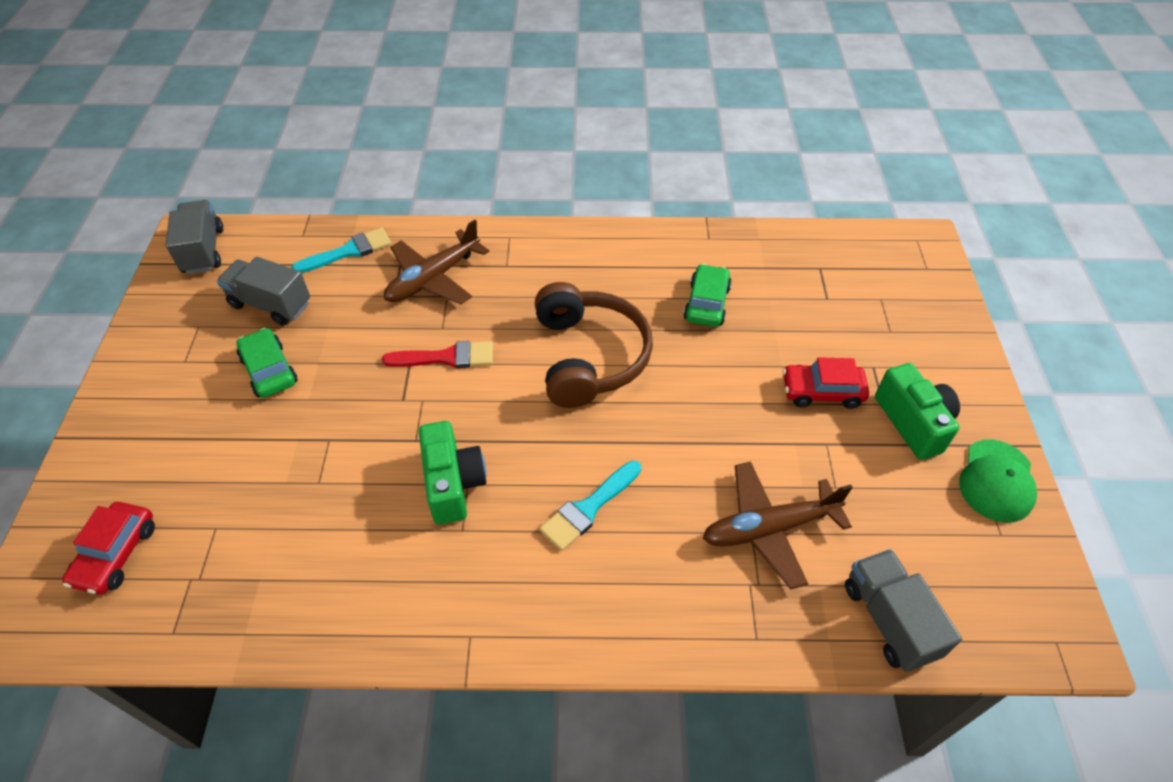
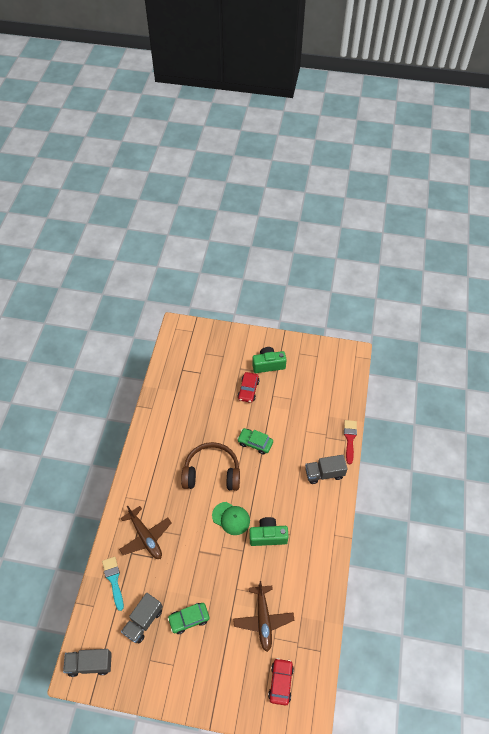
camera: 80 degrees left, 5 degrees up
red car [62,502,155,595] -> red car turned 105 degrees counterclockwise [268,658,294,706]
red brush [382,341,493,368] -> red brush moved to [344,420,357,464]
turquoise brush [539,460,641,551] -> none
green car [683,264,732,327] -> green car moved to [237,428,273,455]
brown plane [703,461,853,589] -> brown plane moved to [233,581,294,652]
grey truck [845,549,962,672] -> grey truck moved to [305,455,347,484]
green cap [959,439,1037,523] -> green cap moved to [212,502,250,535]

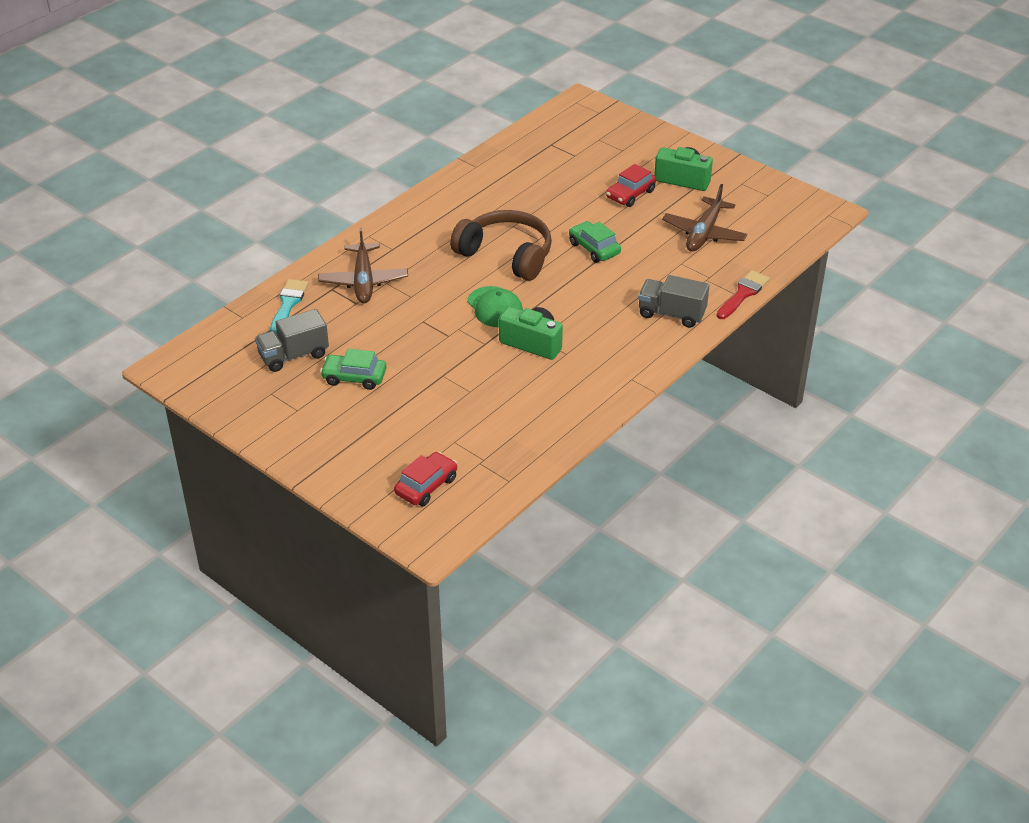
camera: 30 degrees right, 15 degrees down
grey truck [63,649,112,677] -> none
brown plane [233,581,294,652] -> brown plane moved to [662,184,747,252]

